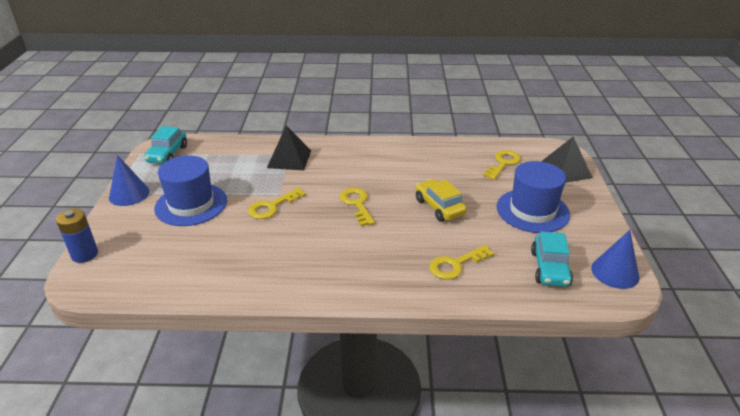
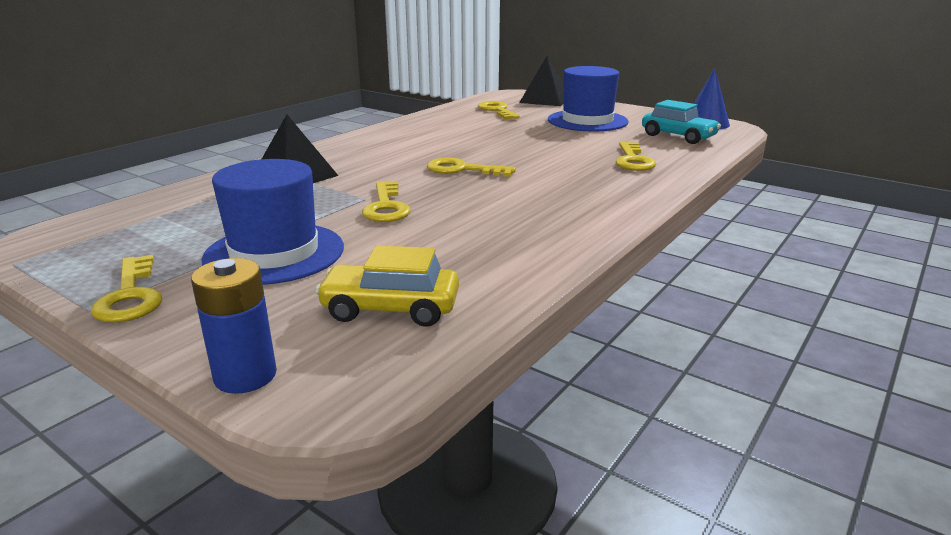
camera: 55 degrees left, 10 degrees down
blue cone [109,155,150,206] -> yellow key [91,255,162,322]
turquoise car [144,126,187,164] -> none
yellow car [415,179,467,222] -> yellow car moved to [315,245,459,327]

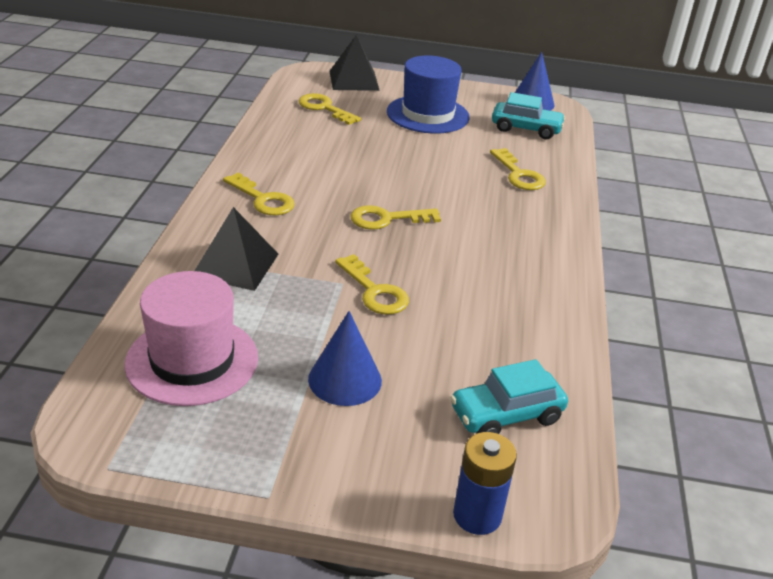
camera: 30 degrees left, 10 degrees up
yellow key [91,255,162,322] -> yellow key moved to [223,172,295,215]
blue hat [201,159,344,285] -> blue cone [308,311,382,406]
yellow car [315,245,459,327] -> turquoise car [450,359,568,434]
none -> pink hat [124,271,258,406]

